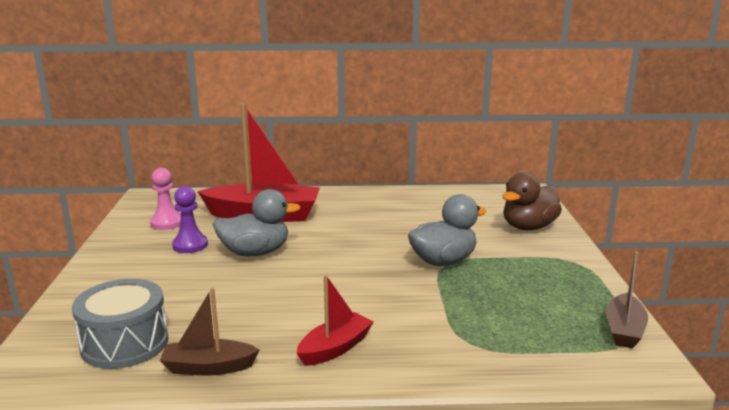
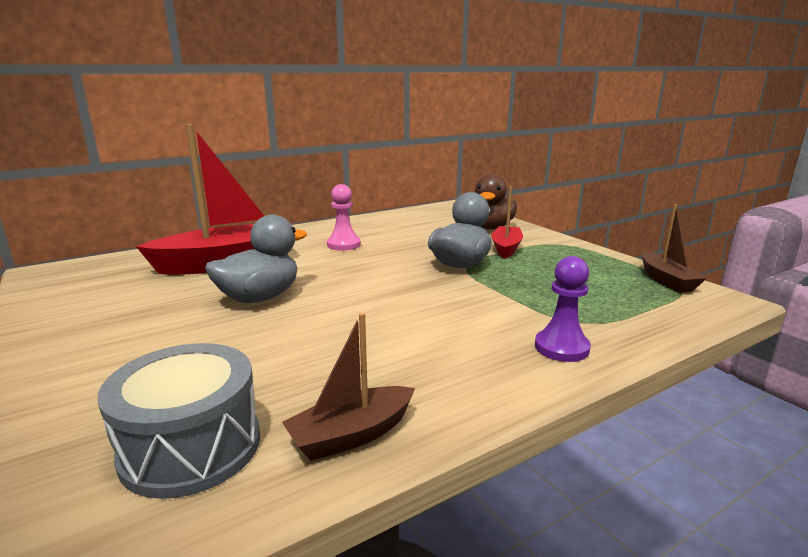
camera: 30 degrees left, 0 degrees up
pink pawn [150,168,181,230] -> pink pawn moved to [327,184,361,251]
purple pawn [172,186,208,253] -> purple pawn moved to [535,256,591,362]
red boat [297,275,373,366] -> red boat moved to [491,186,523,259]

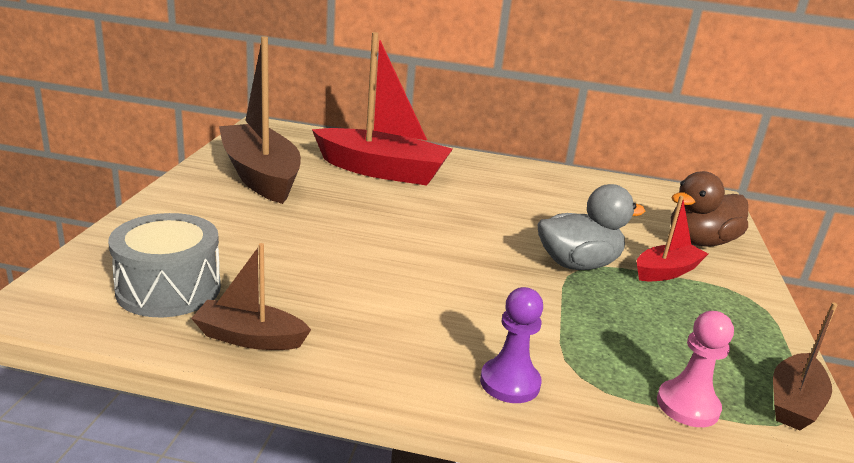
camera: 40 degrees right, 5 degrees up
grey duck [205,215,307,303] -> none
pink pawn [327,184,361,251] -> pink pawn moved to [657,311,734,427]
none -> brown boat [219,36,301,204]

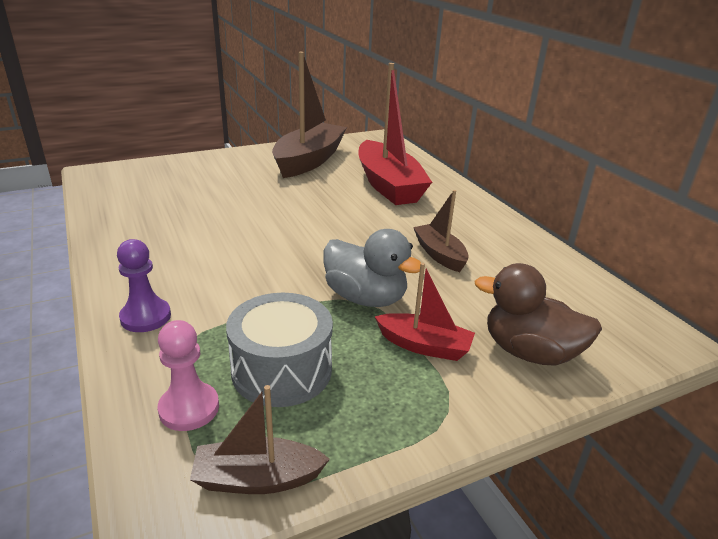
camera: 55 degrees right, 5 degrees up
grey drum [108,213,221,317] -> grey drum moved to [226,293,333,407]
brown boat [191,243,311,350] -> brown boat moved to [413,190,469,272]

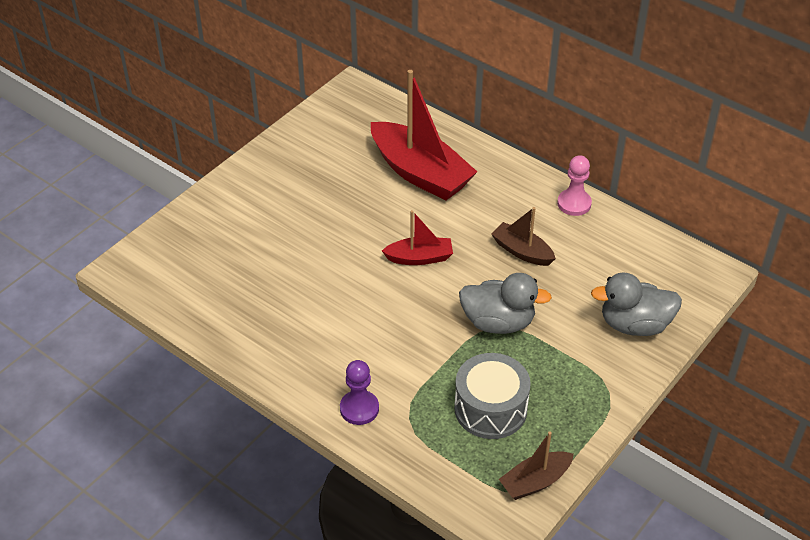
camera: 25 degrees left, 15 degrees up
pink pawn [158,320,219,431] -> pink pawn moved to [557,155,592,216]
brown boat [272,52,347,178] -> none
red boat [375,263,475,361] -> red boat moved to [382,210,453,265]
brown duck [475,263,602,366] -> grey duck [591,273,682,336]

